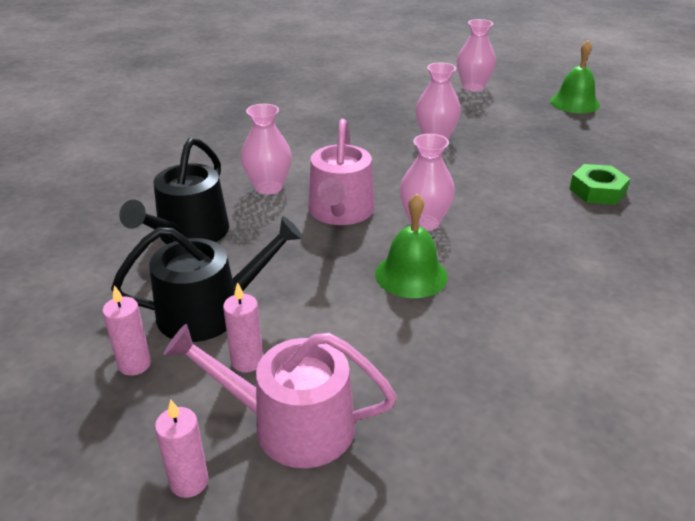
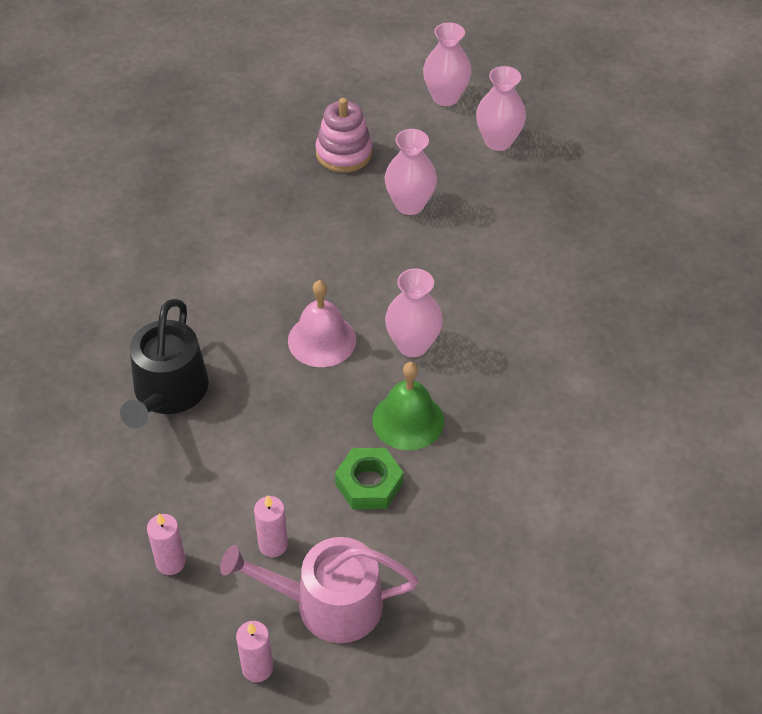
camera: 10 degrees left, 15 degrees up
black watering can [111,216,303,342] -> none
pink vase [241,104,292,195] -> pink vase moved to [476,66,526,151]
pink watering can [309,119,375,225] -> pink bell [288,280,356,367]
green bell [550,40,600,113] -> none
green nut [569,164,630,205] -> green nut moved to [335,448,404,509]
none -> pink stacking toy [315,98,372,173]

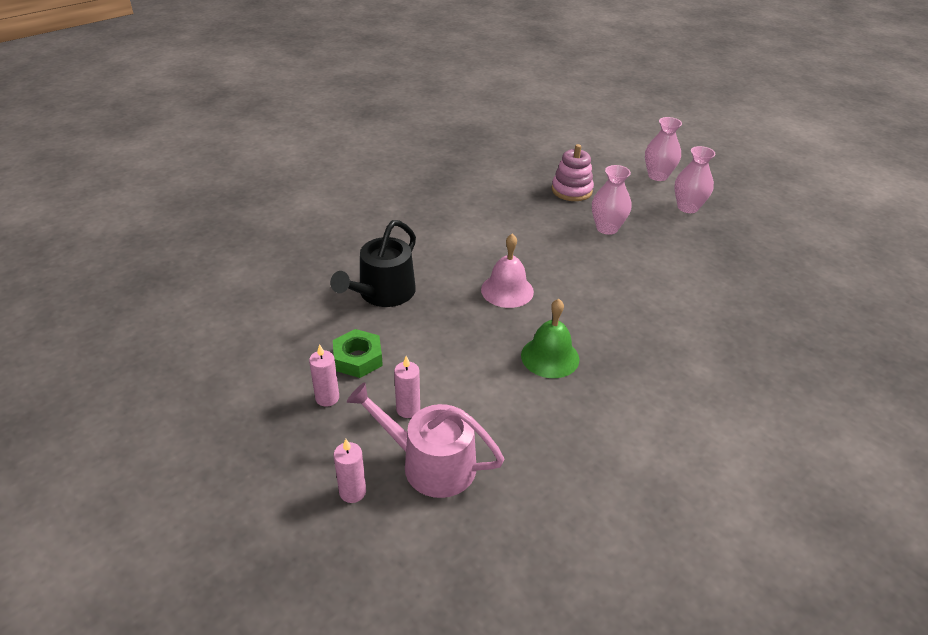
camera: 20 degrees right, 10 degrees down
green nut [335,448,404,509] -> green nut moved to [333,329,383,378]
pink vase [385,269,443,357] -> none

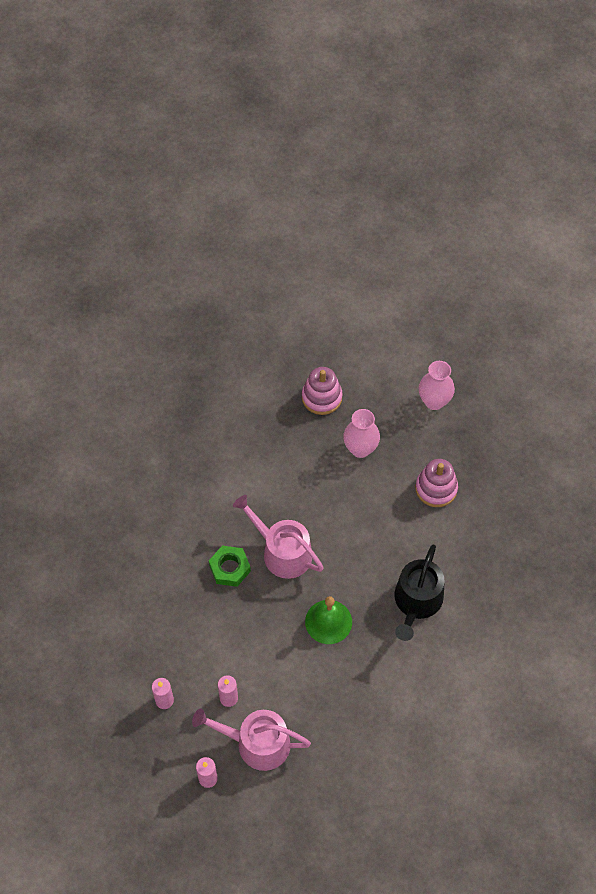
camera: 10 degrees left, 20 degrees up
black watering can [330,220,416,307] -> black watering can moved to [394,544,445,641]
green nut [333,329,383,378] -> green nut moved to [209,546,251,587]
pink bell [481,234,534,308] -> pink watering can [233,495,324,579]
pink vase [645,117,682,181] -> none
none -> pink stacking toy [415,459,458,507]

